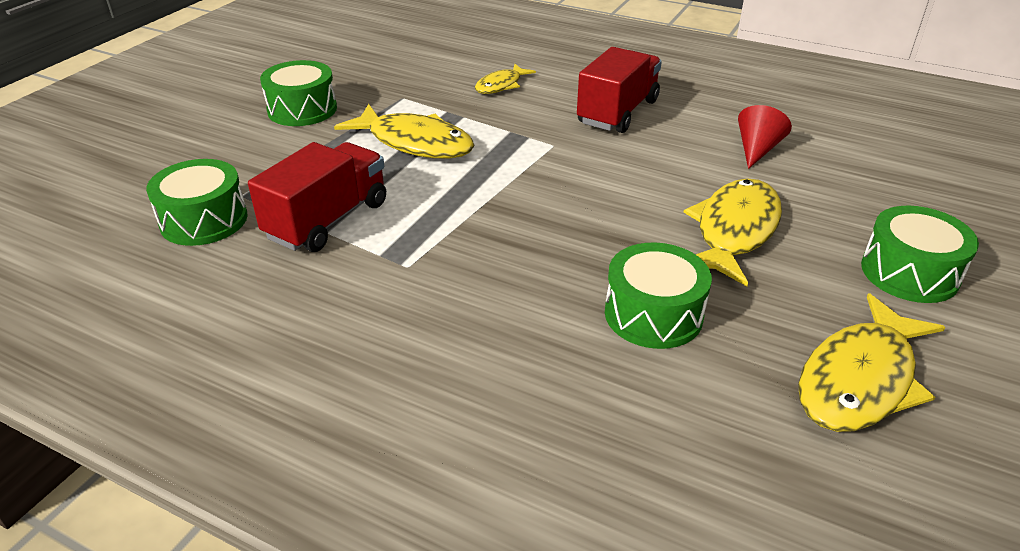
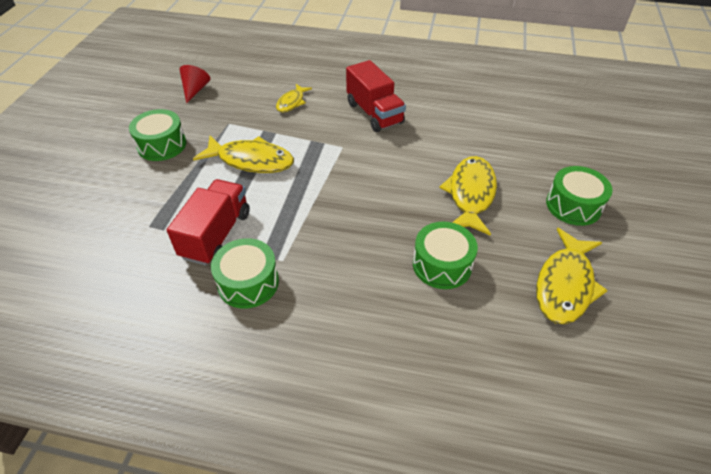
camera: 15 degrees left, 10 degrees up
green drum [146,159,248,246] -> green drum moved to [211,238,279,309]
red truck [577,47,662,133] -> red truck turned 135 degrees clockwise [346,60,406,132]
red cone [738,105,792,169] -> red cone moved to [180,65,211,103]

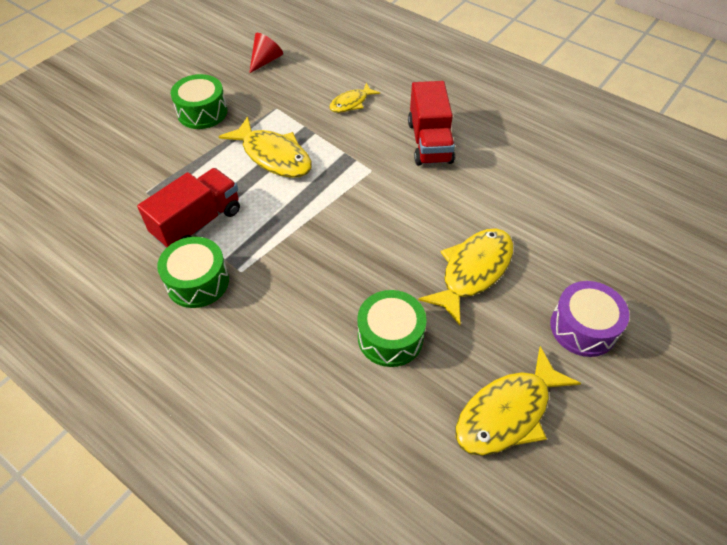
camera: 25 degrees right, 5 degrees up
green drum [546,166,613,226] -> purple drum [550,281,629,357]

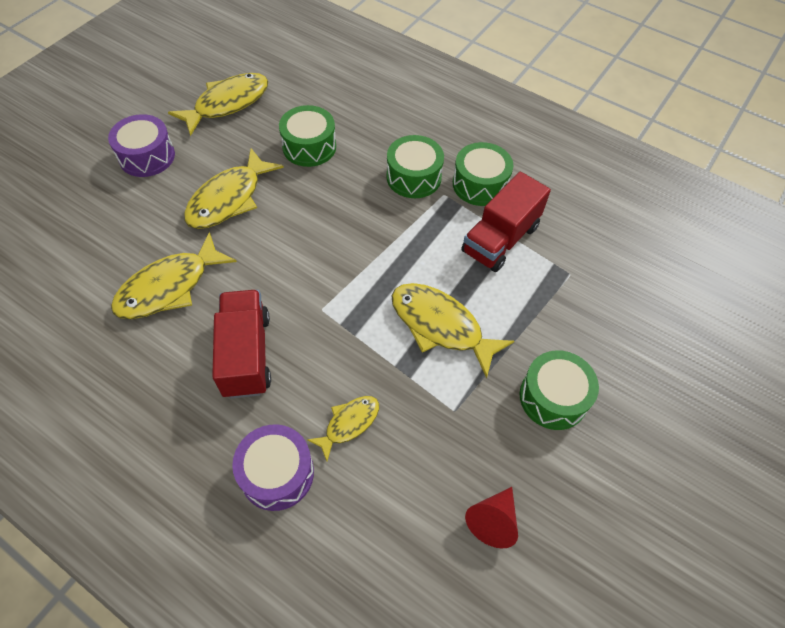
camera: 175 degrees right, 5 degrees up
none -> yellow fish [111,232,237,319]
none -> purple drum [232,425,314,511]
none -> green drum [386,135,444,198]

